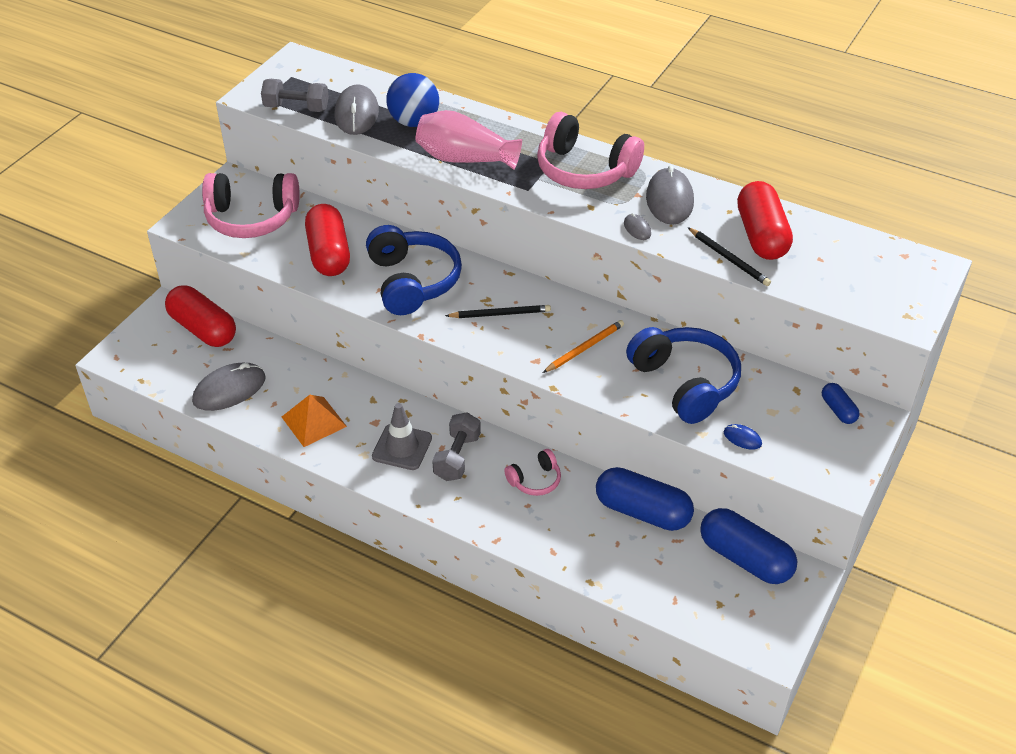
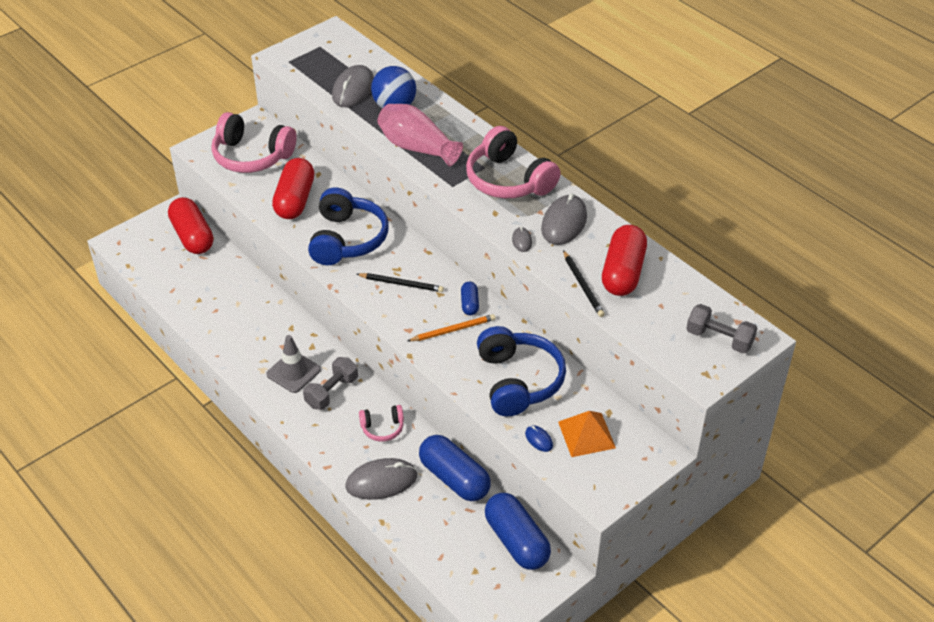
camera: 20 degrees right, 0 degrees up
grey mouse [192,363,266,411] -> grey mouse moved to [346,458,417,500]
grey dumbbell [261,79,329,112] -> grey dumbbell moved to [686,304,757,353]
orange pyramid [282,395,347,447] -> orange pyramid moved to [558,411,616,457]
blue capsule [822,383,860,424] -> blue capsule moved to [461,282,479,315]

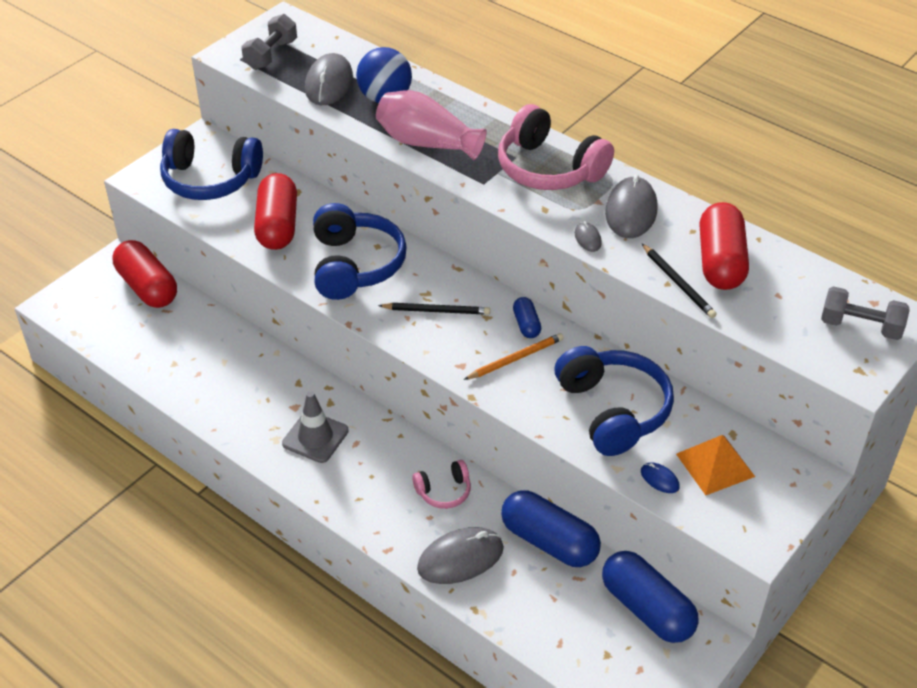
camera: 10 degrees left, 0 degrees up
pink headphones [211,112,297,173] -> blue headphones [160,129,263,200]
grey dumbbell [303,357,358,410] -> grey dumbbell moved to [241,14,297,70]

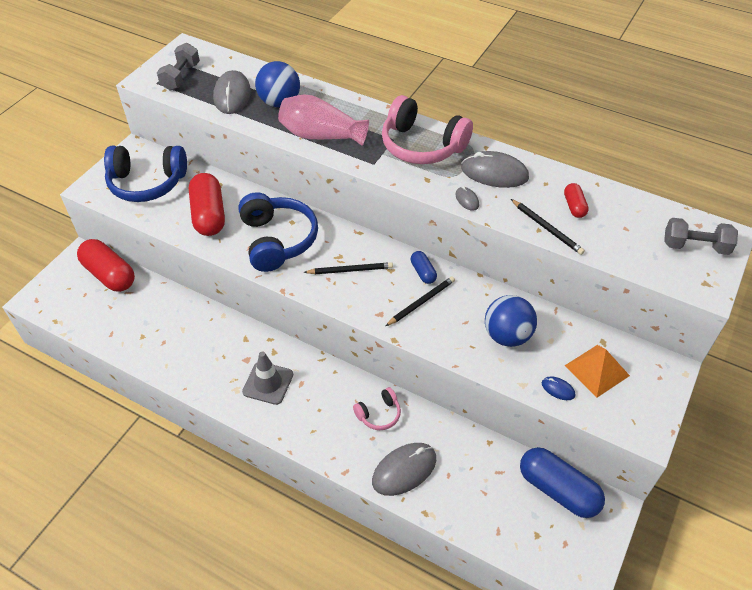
camera: 10 degrees left, 5 degrees up
orange pencil [464,333,564,380] -> black pencil [386,276,455,326]
blue capsule [501,490,601,567] -> none
blue headphones [555,346,674,456] -> blue ball [485,295,537,347]
grey mouse [605,174,658,238] -> grey mouse turned 75 degrees counterclockwise [461,151,529,188]
red capsule [700,202,749,290] -> red capsule [564,183,589,218], size x0.49

